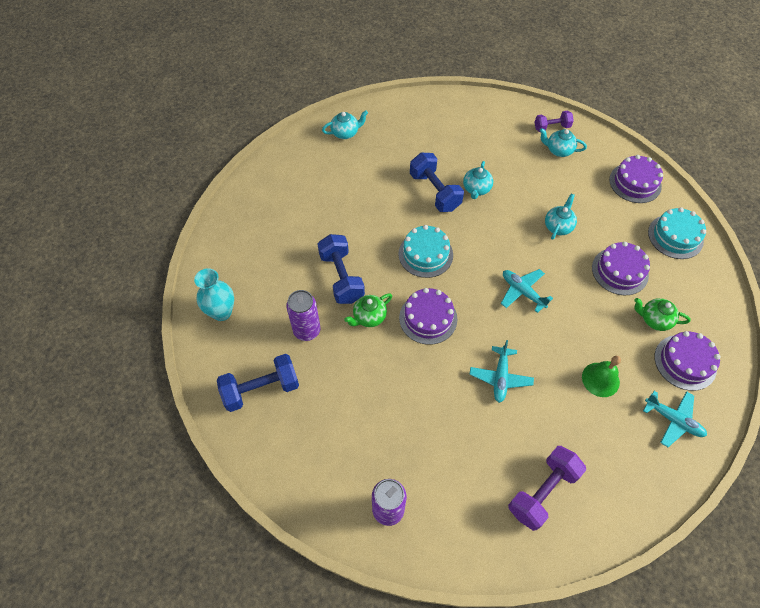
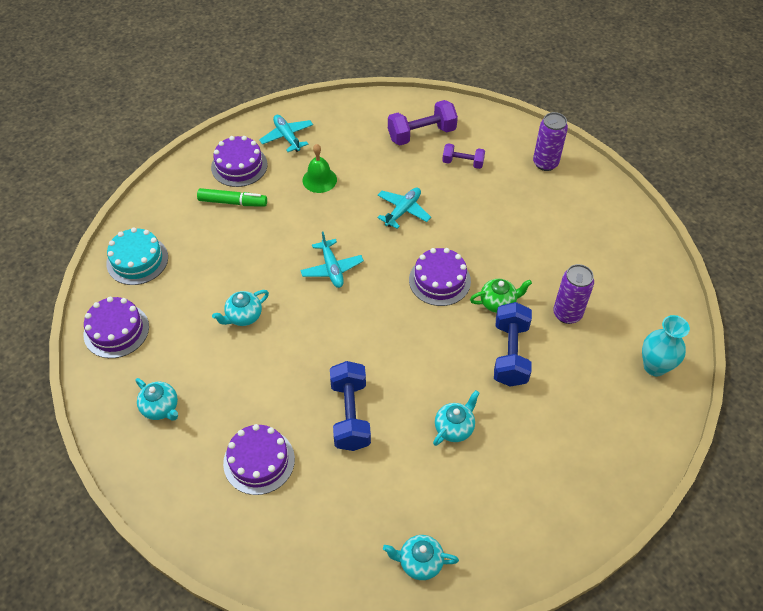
camera: 155 degrees left, 5 degrees down
blue dumbbell [217,354,299,412] -> none
turquoise cake [398,225,453,278] -> none
turquoise teapot [463,161,493,199] -> turquoise teapot moved to [433,390,479,446]
purple dumbbell [535,111,574,132] -> purple dumbbell moved to [442,143,485,169]
purple cake [592,242,650,295] -> purple cake moved to [223,424,295,495]
green teapot [634,298,691,331] -> green marker [197,188,267,207]

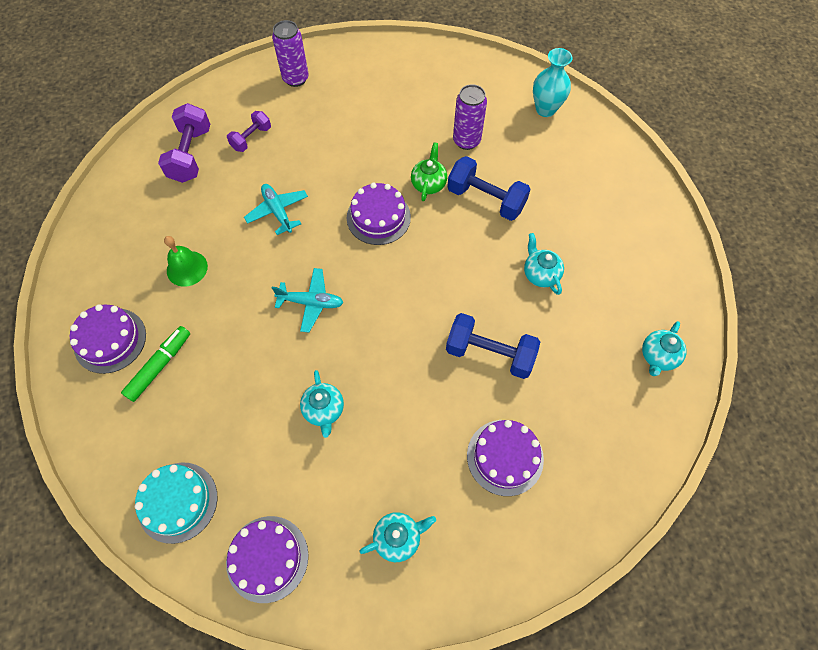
camera: 65 degrees left, 10 degrees up
turquoise plane [259,115,313,152] -> none

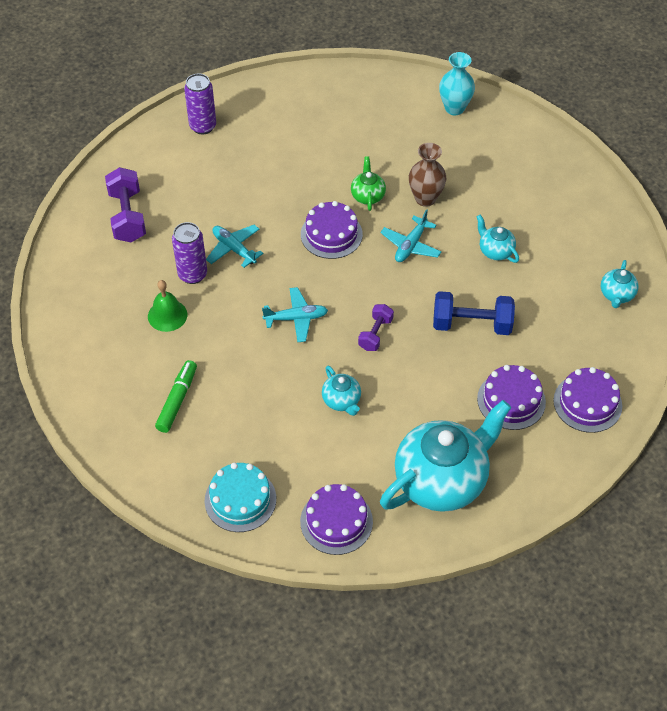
camera: 15 degrees left, 10 degrees down
purple cake [70,304,146,374] -> purple cake moved to [553,367,622,433]
purple dumbbell [227,111,271,152] -> purple dumbbell moved to [358,304,394,351]
turquoise teapot [359,512,436,562] -> turquoise teapot [380,400,512,512], size x2.27
blue dumbbell [447,156,531,221] -> brown vase [409,143,446,207]
purple can [453,84,487,150] -> purple can moved to [172,222,207,284]
none -> turquoise plane [380,209,442,262]

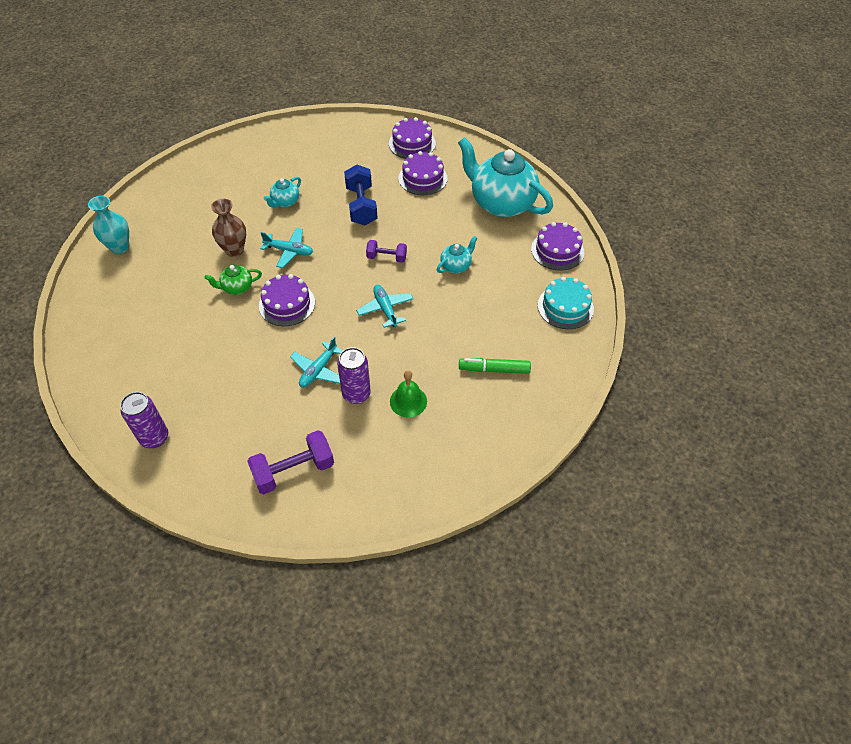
camera: 105 degrees left, 0 degrees up
turquoise teapot [601,260,639,308] -> none

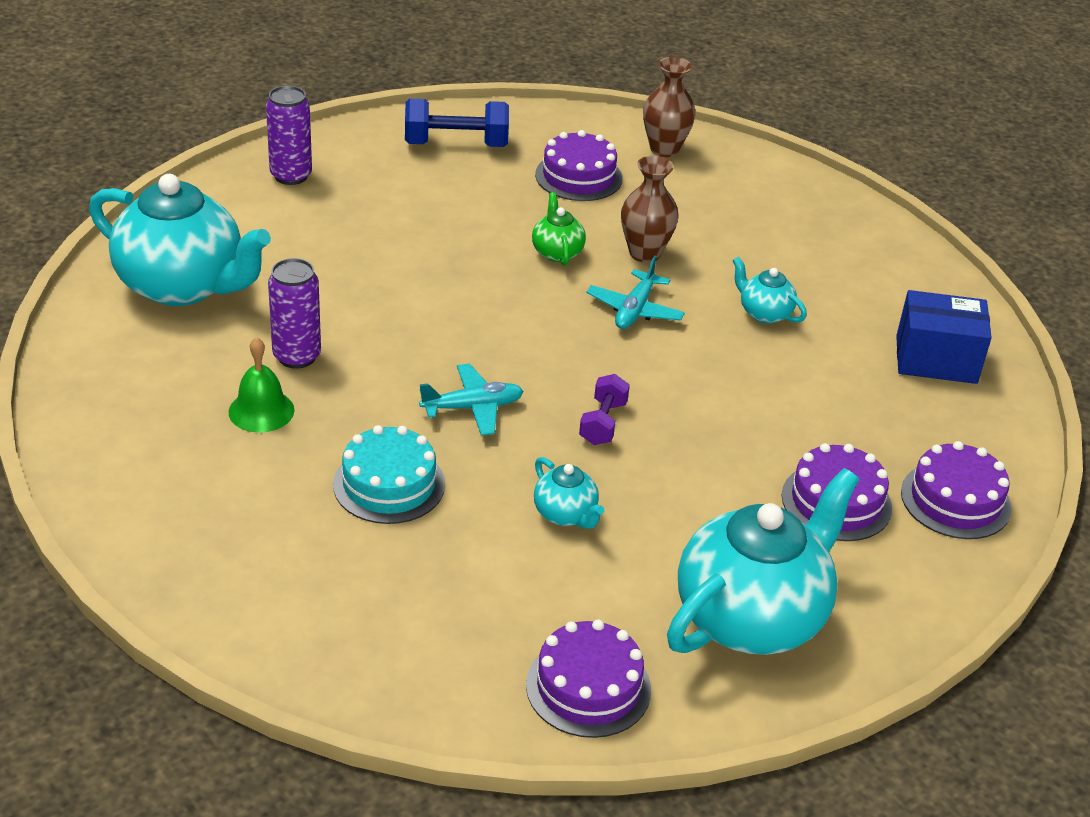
camera: 95 degrees right, 15 degrees down
turquoise vase [88,196,129,254] -> brown vase [643,57,696,157]
purple dumbbell [247,430,334,494] -> turquoise teapot [89,174,271,306]
purple cake [259,274,315,326] -> purple cake moved to [535,130,623,201]
turquoise plane [290,336,343,388] -> none
blue dumbbell [344,165,377,225] -> blue dumbbell moved to [405,99,509,147]
green marker [459,358,531,374] -> none
turquoise cake [537,277,594,329] -> turquoise cake moved to [333,425,445,524]
none -> blue box [896,290,992,384]

